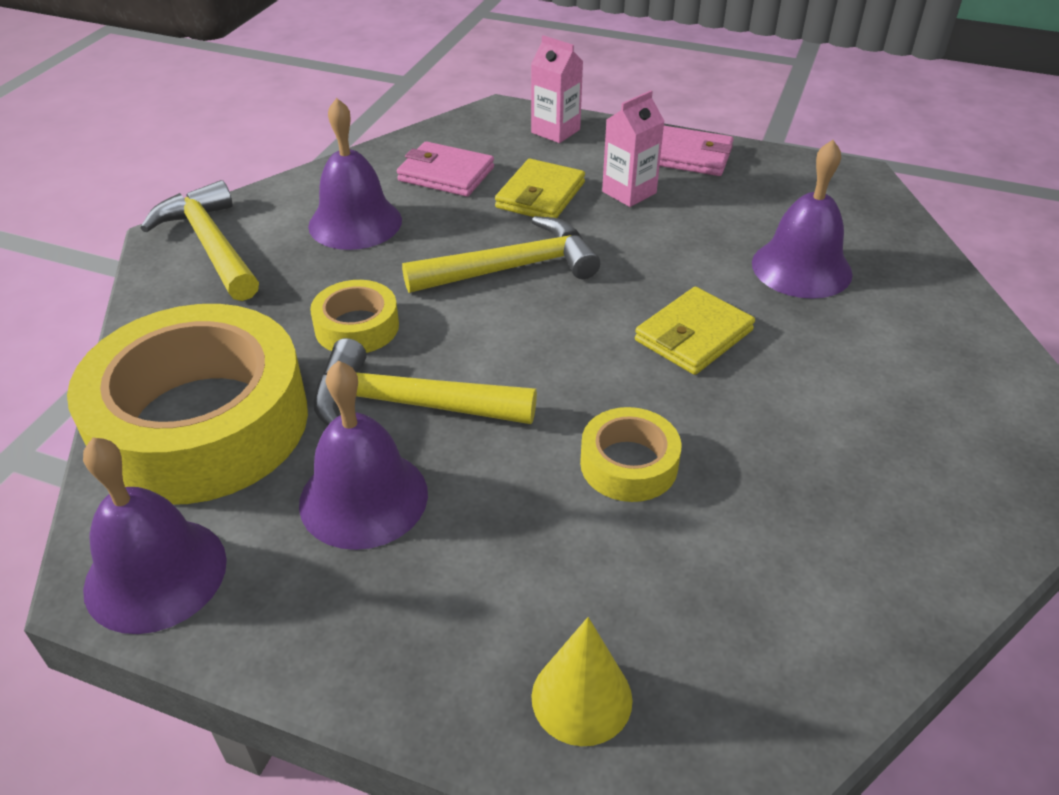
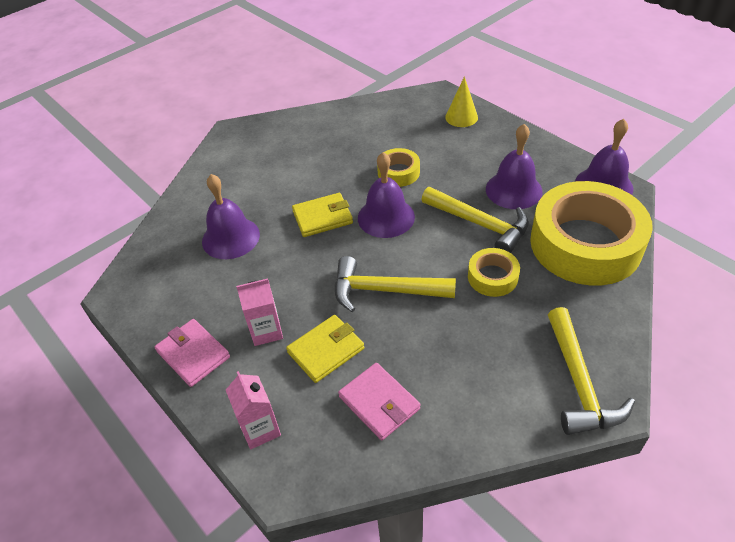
camera: 150 degrees left, 5 degrees up
purple bell [308,98,402,250] -> purple bell moved to [358,152,415,238]

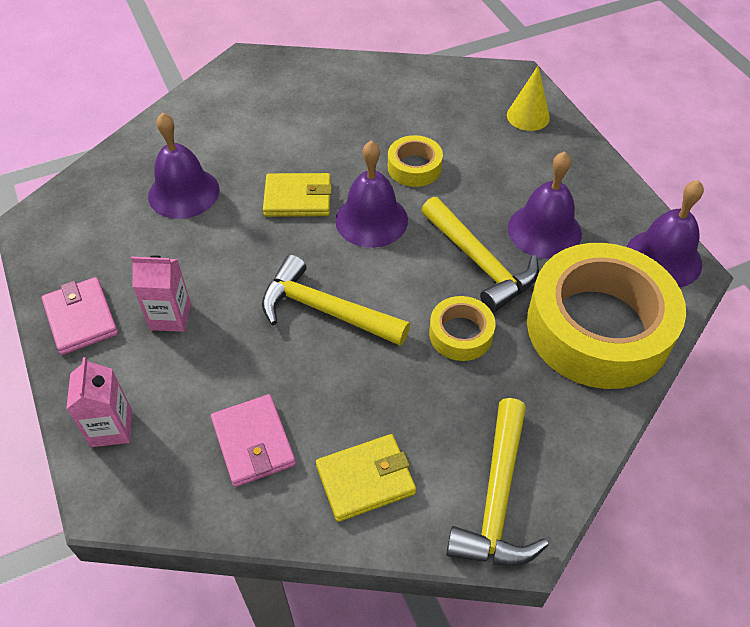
camera: 15 degrees right, 5 degrees up
yellow wallet [286,315,364,383] -> yellow wallet moved to [316,434,416,522]

